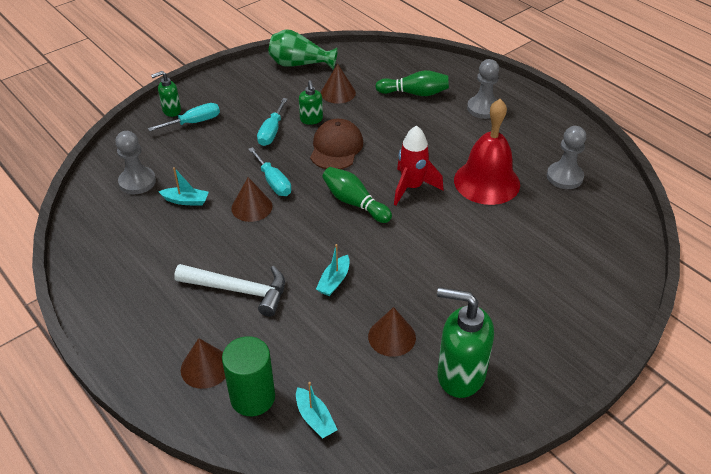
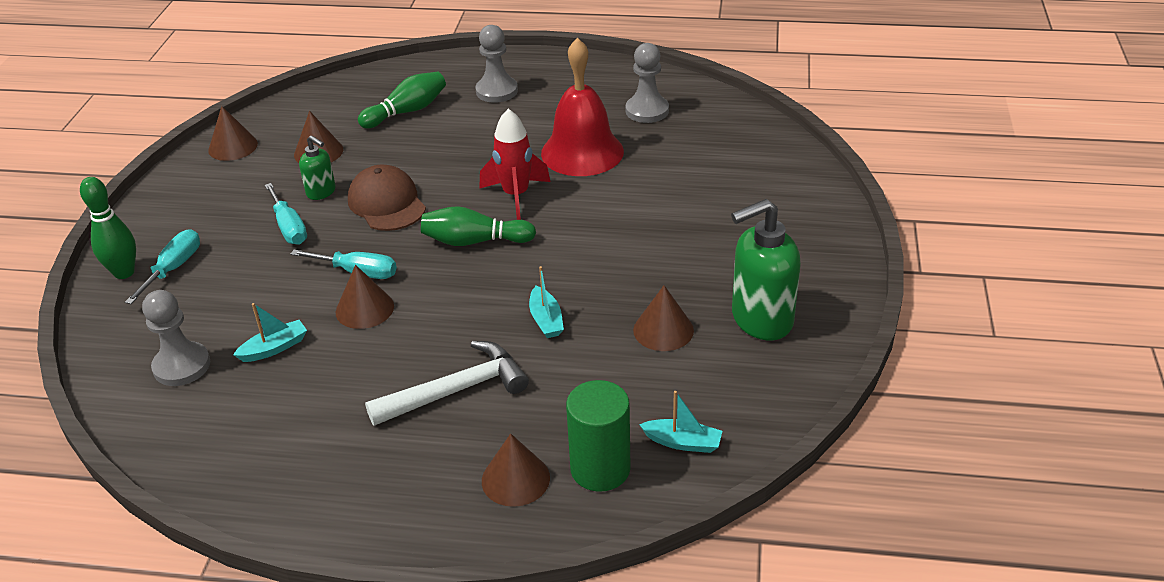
camera: 40 degrees left, 5 degrees down
green soap dispenser [151,71,181,117] -> green bowling pin [80,177,136,279]
green vase [268,29,338,70] -> brown cone [208,106,258,161]

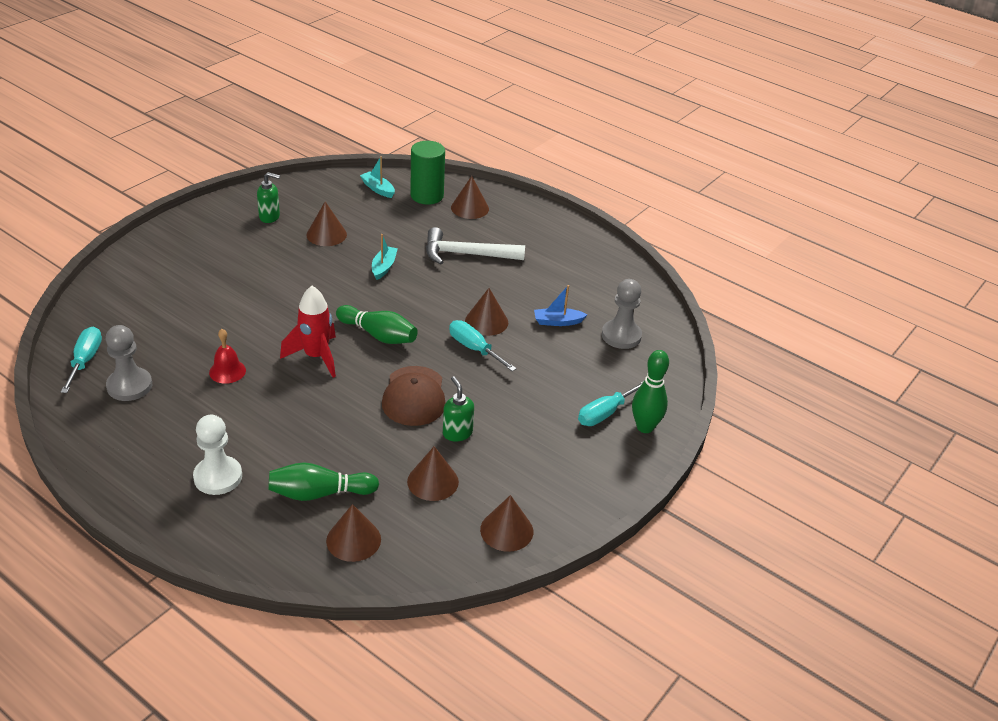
camera: 155 degrees left, 0 degrees up
turquoise boat [233,303,307,362] -> blue boat [534,285,588,326]
turquoise screwdriver [265,183,307,245] -> turquoise screwdriver moved to [61,327,102,393]
grey pawn [475,25,518,103] -> white pawn [193,415,242,495]
red bell [541,38,624,176] -> red bell [209,329,246,384], size x0.46
green soap dispenser [731,199,801,340] -> green soap dispenser [257,172,280,223], size x0.53
none -> brown cone [326,504,381,562]

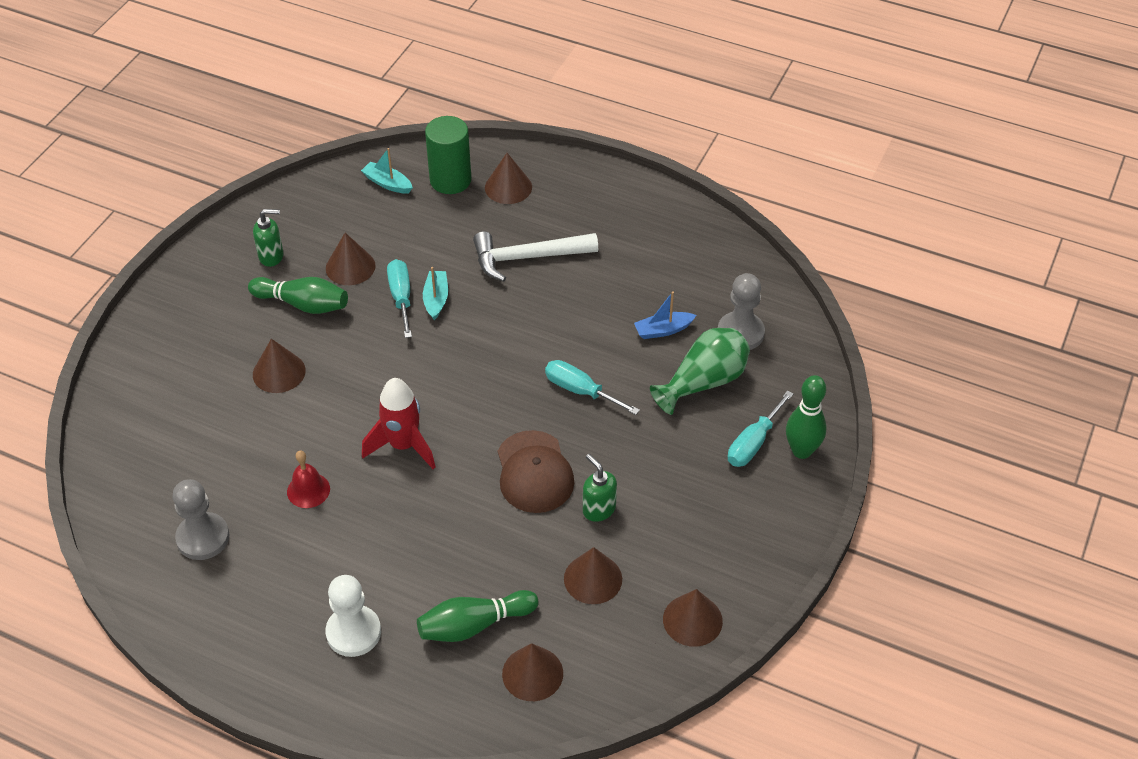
camera: 10 degrees left, 10 degrees up
turquoise screwdriver [61,327,102,393] -> turquoise screwdriver moved to [387,259,412,338]
green bowling pin [336,305,418,344] -> green bowling pin moved to [248,277,348,314]
brown cone [465,288,508,336] -> brown cone moved to [253,339,306,393]
none -> green vase [650,328,750,415]

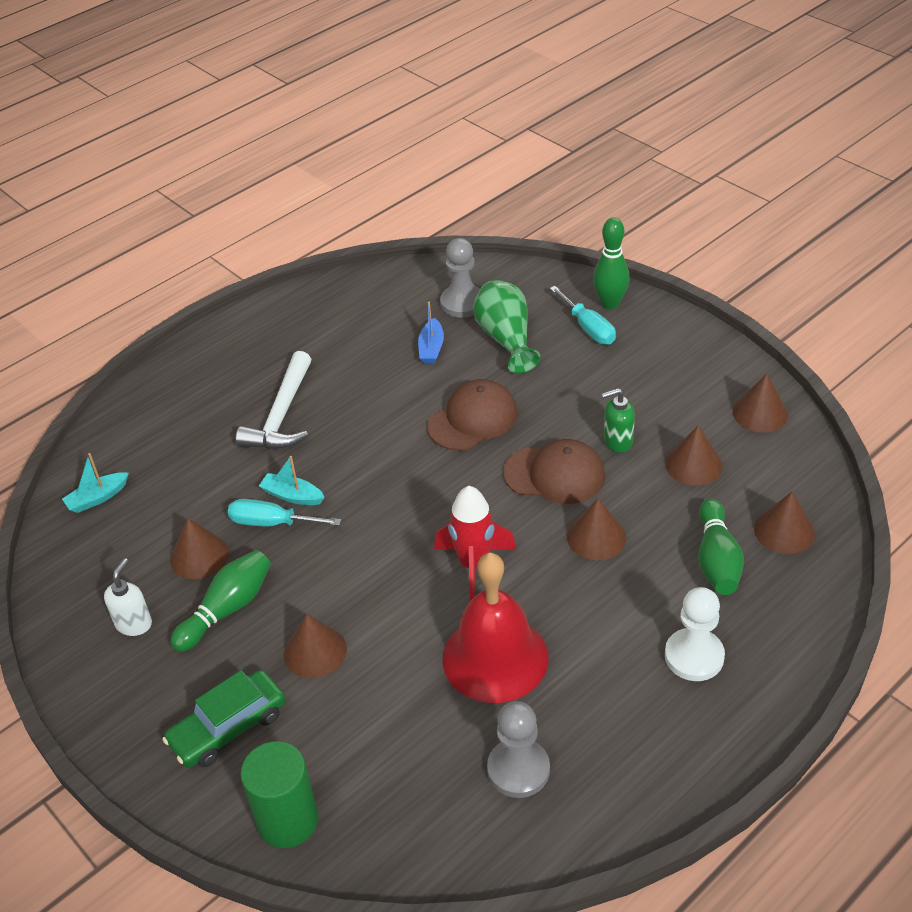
camera: 65 degrees left, 5 degrees down
green soap dispenser [253,209,284,267] -> white soap dispenser [104,558,152,636]
red bell [287,451,330,508] -> red bell [443,552,549,703], size x2.16
green cylinder [425,116,471,194] -> green cylinder moved to [240,741,318,848]
brown cone [485,153,532,204] -> brown cone moved to [567,498,626,560]
turquoise screwdriver [545,360,640,415] -> brown cap [427,379,518,451]
none -> green car [162,670,286,768]

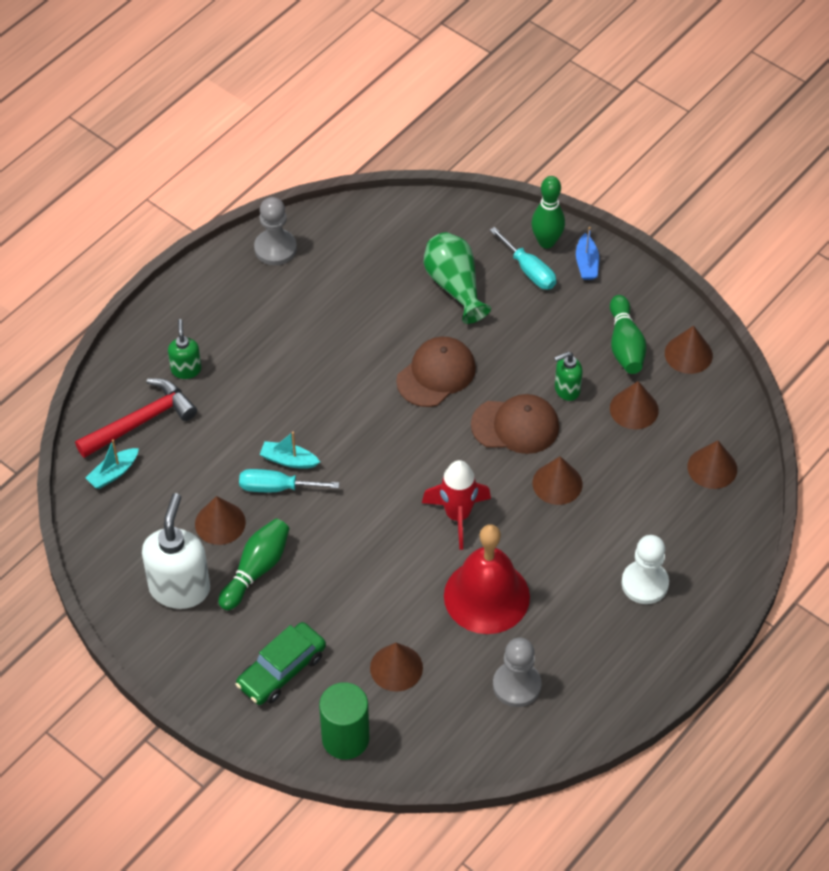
camera: 10 degrees left, 10 degrees up
white soap dispenser [104,558,152,636] -> white soap dispenser [142,493,210,609], size x1.89
white hammer [236,351,311,449] -> none
brown cone [284,614,347,678] -> brown cone moved to [370,643,423,692]
blue boat [418,302,444,363] -> blue boat moved to [576,227,599,280]
grey pawn [440,238,480,318] -> grey pawn moved to [254,197,297,265]
green bowling pin [698,498,744,595] -> green bowling pin moved to [610,295,646,374]
none -> red hammer [75,378,197,458]
none -> green soap dispenser [168,319,202,379]

